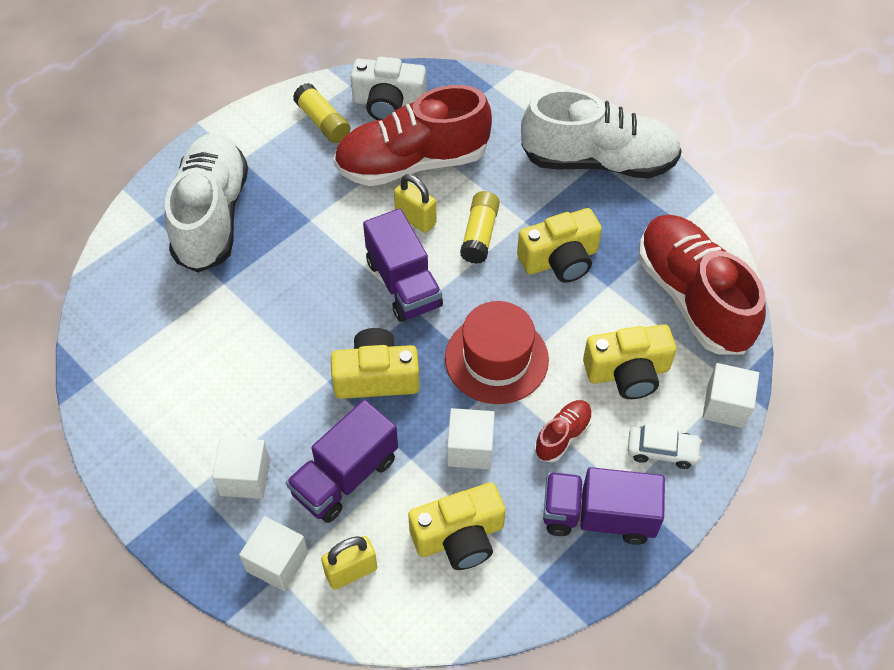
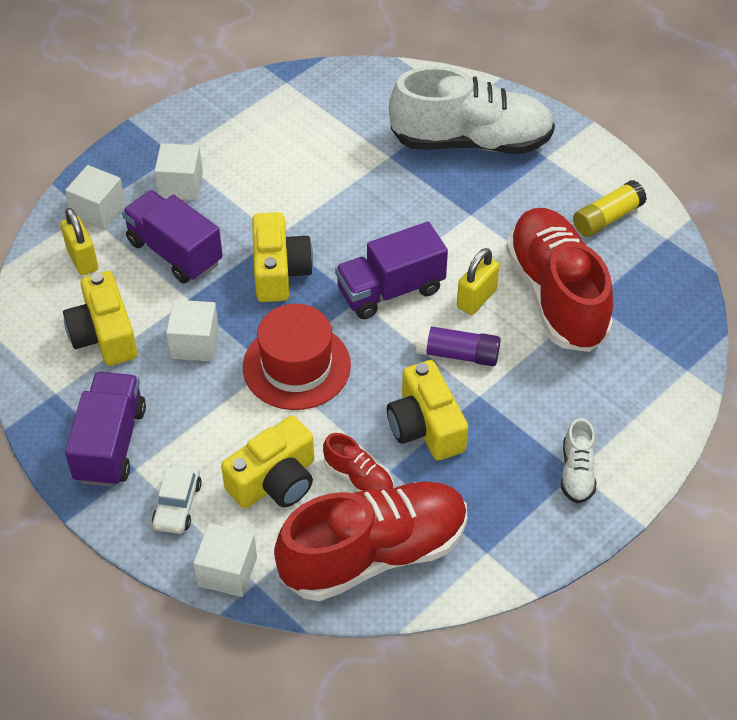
camera: 90 degrees right, 5 degrees down
white camera [350,57,426,120] -> none
yellow glue stick [460,191,500,264] -> purple glue stick [416,324,501,366]
white shoe [521,88,682,179] -> white shoe [561,418,596,503], size x0.43
red shoe [534,400,592,463] -> red shoe moved to [323,433,393,491]
yellow camera [583,324,676,399] -> yellow camera turned 120 degrees counterclockwise [221,416,314,508]

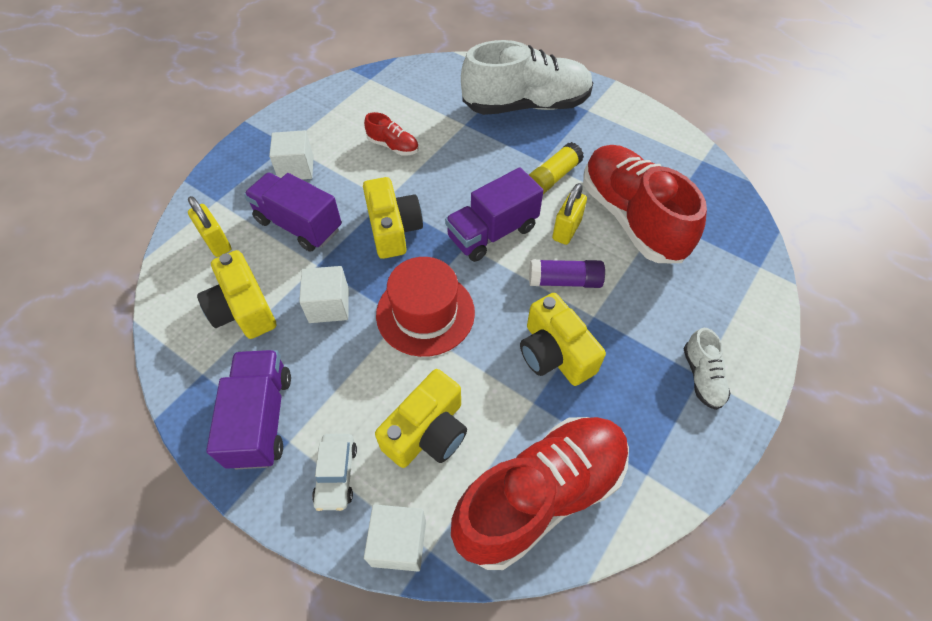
camera: 10 degrees left, 5 degrees up
white cube [65,165,126,230] -> none
red shoe [323,433,393,491] -> red shoe moved to [364,112,419,156]
yellow glue stick [573,180,647,237] -> yellow glue stick moved to [529,142,584,194]

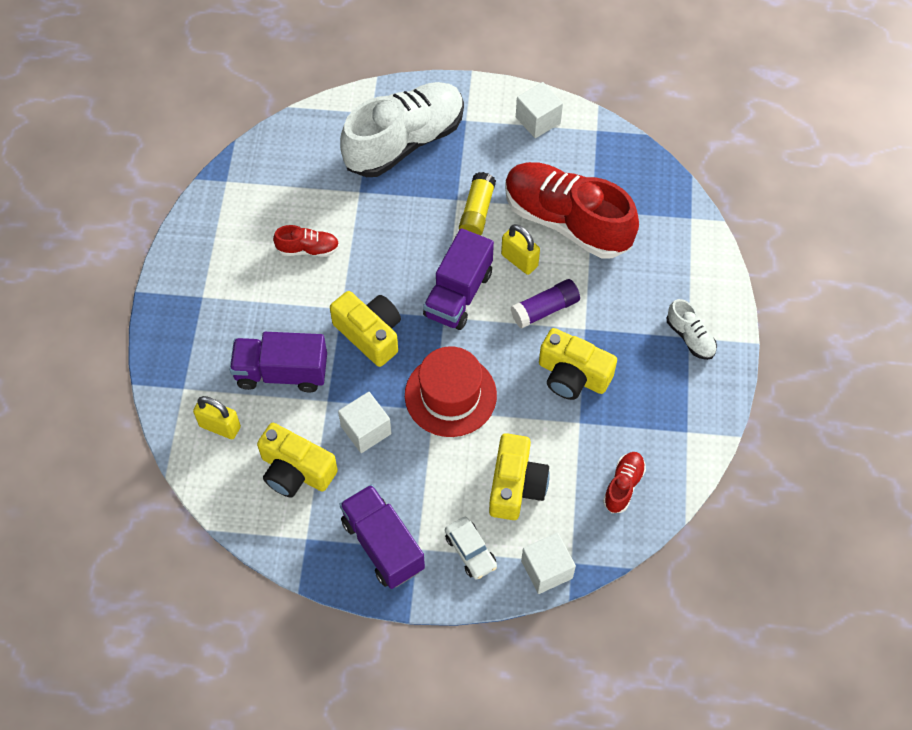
camera: 30 degrees left, 5 degrees up
white cube [269,130,314,179] -> white cube moved to [516,82,563,138]
red shoe [451,417,629,570] -> red shoe [603,452,646,513], size x0.43
yellow padlock [552,183,587,245] -> yellow padlock turned 45 degrees counterclockwise [501,224,540,275]

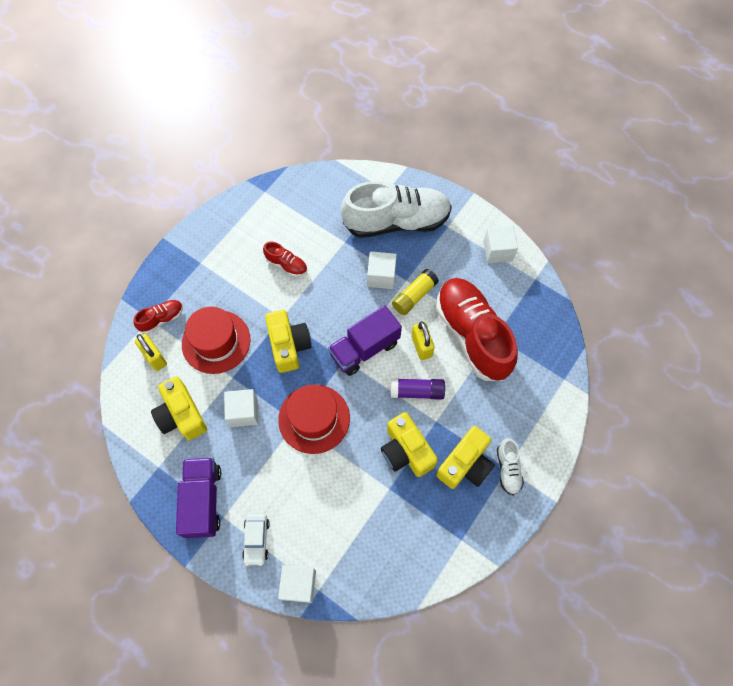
camera: 30 degrees right, 5 degrees up
purple truck [230,332,327,392] -> red hat [182,306,250,374]
yellow camera [489,433,550,520] -> yellow camera moved to [436,426,495,489]
red shoe [603,452,646,513] -> red shoe moved to [134,300,183,334]
none -> white cube [367,251,397,289]

